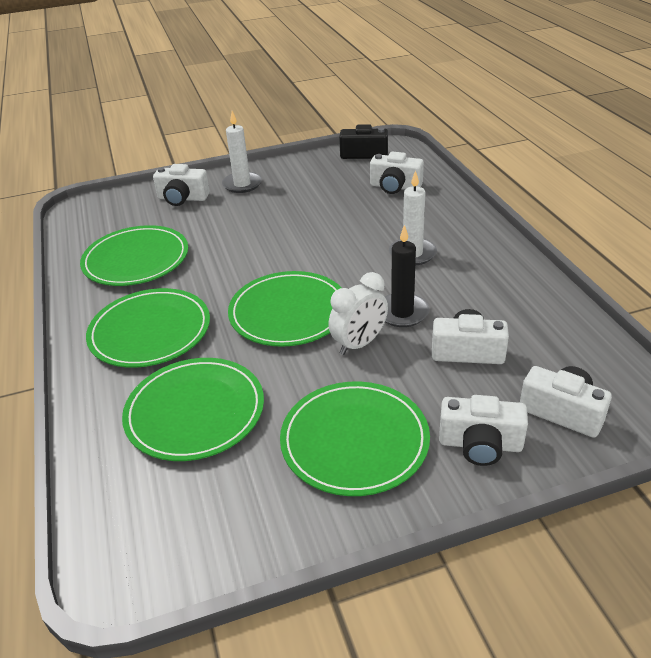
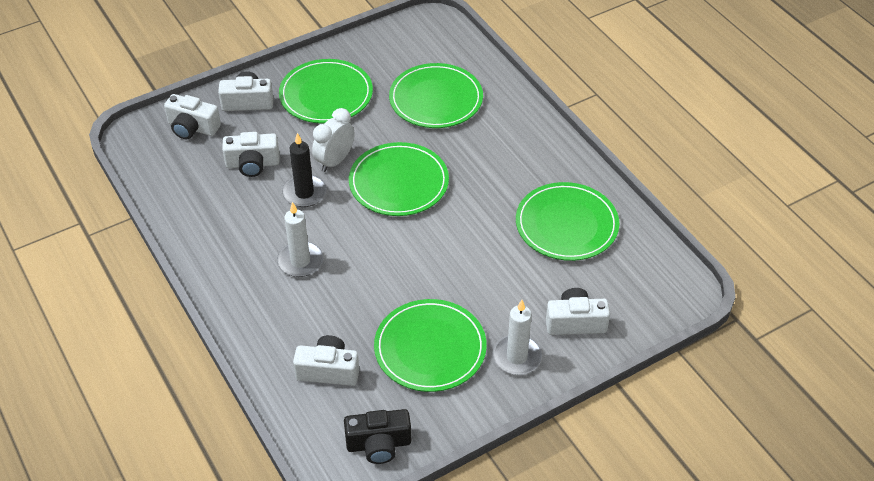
camera: 165 degrees right, 10 degrees up
green plate [86,288,210,368] -> green plate moved to [374,299,487,392]

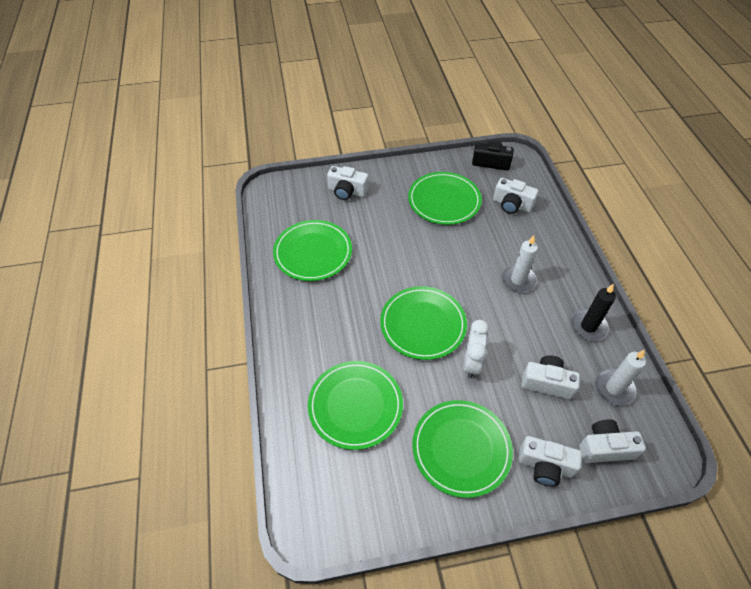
camera: 160 degrees left, 5 degrees up
white camera [164,94,221,139] -> white camera turned 45 degrees counterclockwise [579,419,646,463]
black candle [282,133,326,207] -> black candle moved to [570,284,616,341]
white clock [312,108,355,172] -> white clock turned 135 degrees clockwise [463,320,489,378]
white candle [493,300,542,375] -> white candle moved to [595,350,646,405]

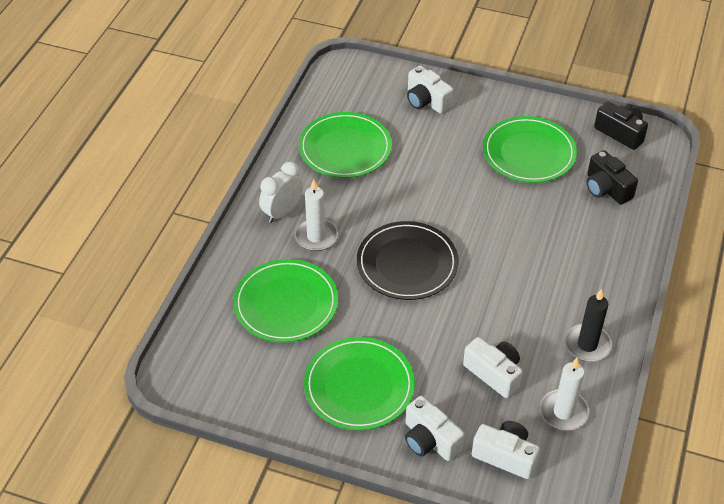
camera: 30 degrees right, 5 degrees down
green plate [380,286,467,360] -> black plate [357,221,459,300]
white clock [463,320,489,378] -> white clock moved to [259,161,303,223]
white camera [493,178,538,214] -> black camera [587,150,638,205]
white candle [501,235,538,293] -> white candle moved to [294,179,338,251]

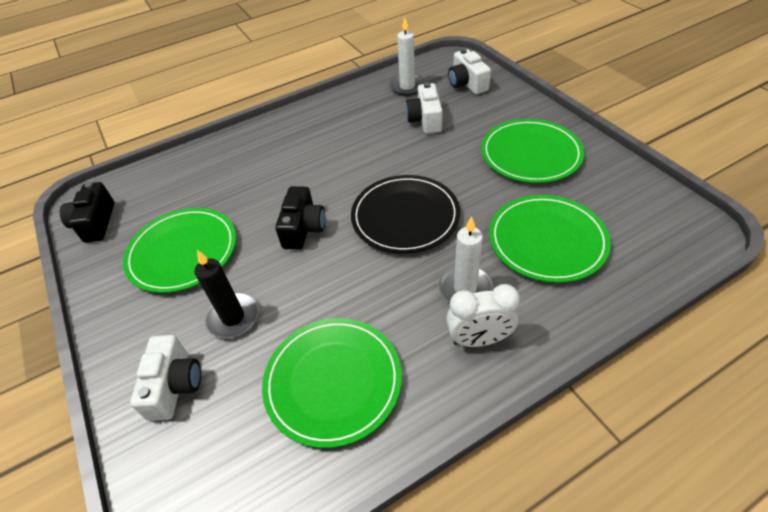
camera: 135 degrees left, 0 degrees up
white camera [405,396,465,461] -> none
black candle [564,289,612,362] -> black candle moved to [194,250,259,338]
black camera [587,150,638,205] -> black camera moved to [275,186,325,249]

